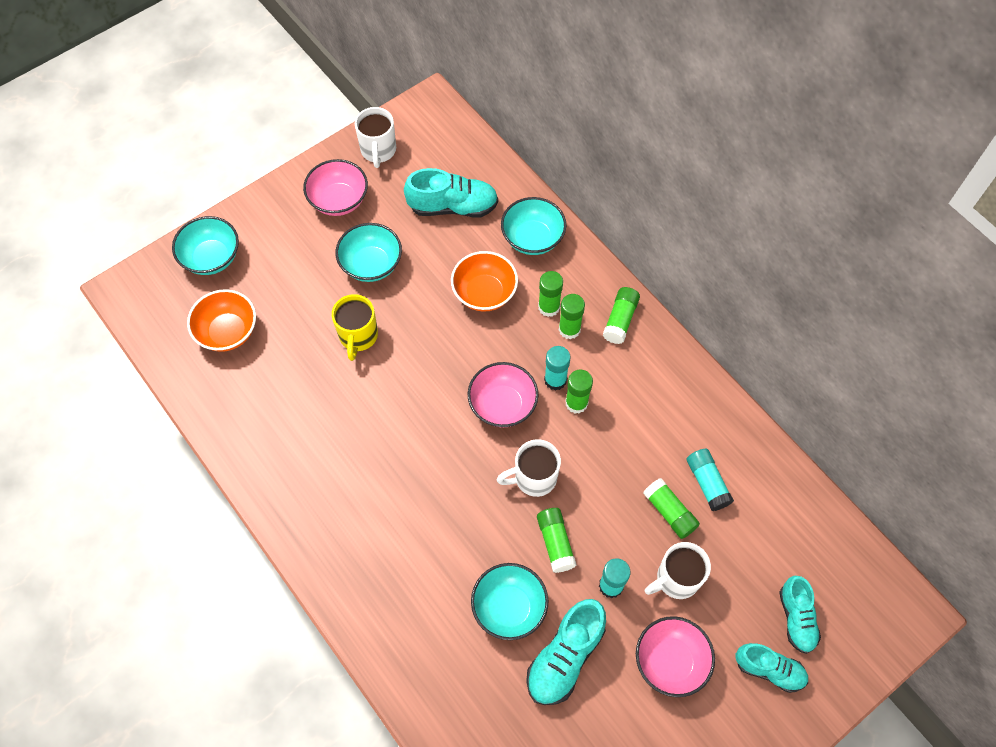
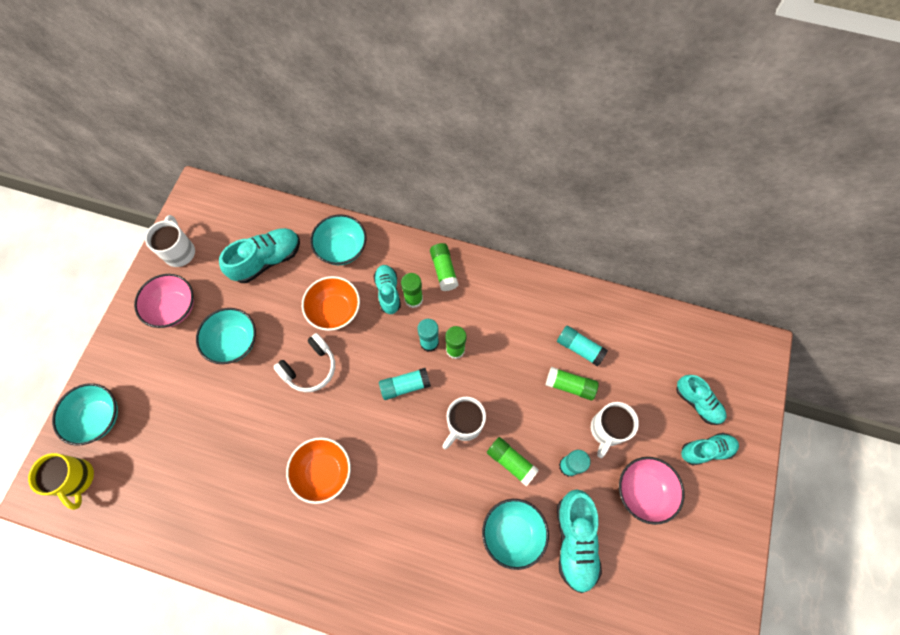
camera: 35 degrees left, 5 degrees up
orange bowl [187,289,256,352] -> orange bowl moved to [286,437,351,504]
yellow mug [332,294,378,361] -> yellow mug moved to [28,453,94,510]
white mug [355,107,396,168] -> white mug turned 150 degrees counterclockwise [145,215,195,267]
pink bowl [468,362,538,428] -> turquoise glue stick [379,368,431,400]
green glue stick [538,271,563,317] -> turquoise shoe [374,265,401,314]
none -> white headphones [274,333,335,392]

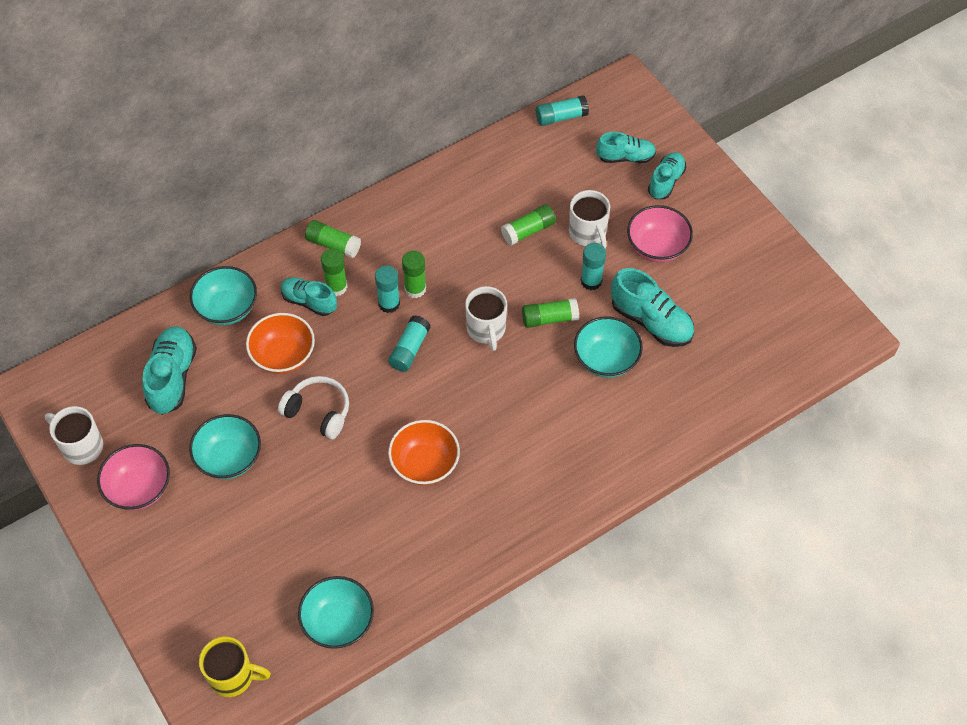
camera: 50 degrees left, 10 degrees down
turquoise bowl [52,383,118,446] -> turquoise bowl moved to [298,576,374,649]
white headphones [274,333,335,392] -> white headphones turned 60 degrees counterclockwise [278,376,349,439]
turquoise glue stick [557,326,608,367] -> turquoise glue stick moved to [536,95,589,126]

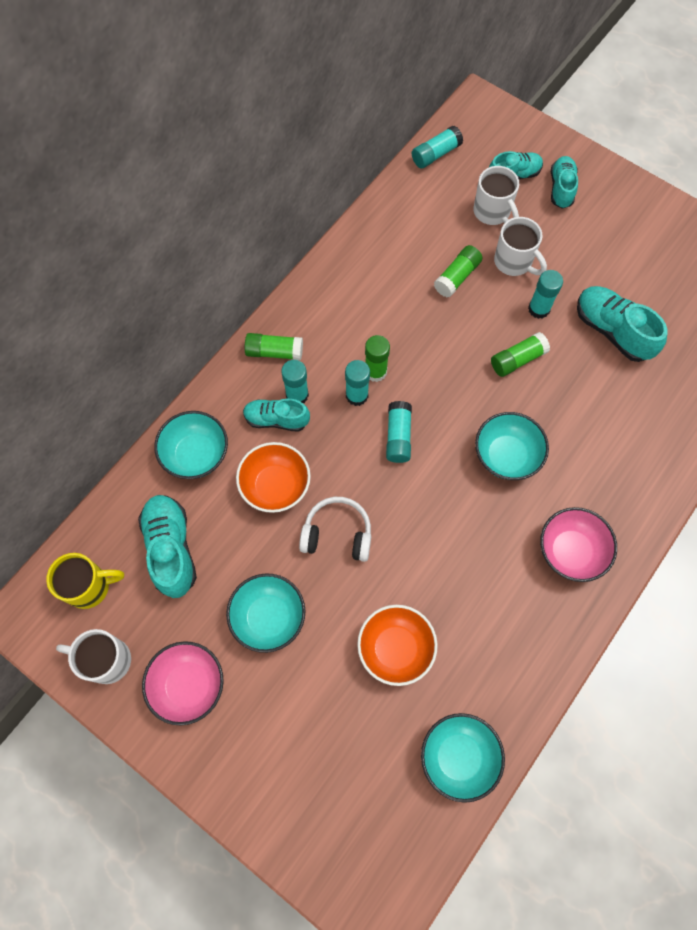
camera: 20 degrees left, 10 degrees up
yellow mug [199,637,271,697] -> yellow mug moved to [46,553,124,609]
green glue stick [321,249,348,296] -> turquoise glue stick [281,360,309,403]
orange bowl [388,420,460,485] -> orange bowl moved to [357,605,438,686]
white mug [465,286,507,351] -> white mug moved to [473,166,519,225]
turquoise bowl [574,316,643,378] -> turquoise bowl moved to [475,412,549,480]
turquoise shoe [611,268,694,347] -> turquoise shoe turned 150 degrees counterclockwise [577,286,668,362]
pink bowl [627,205,693,262] -> pink bowl moved to [540,507,617,582]

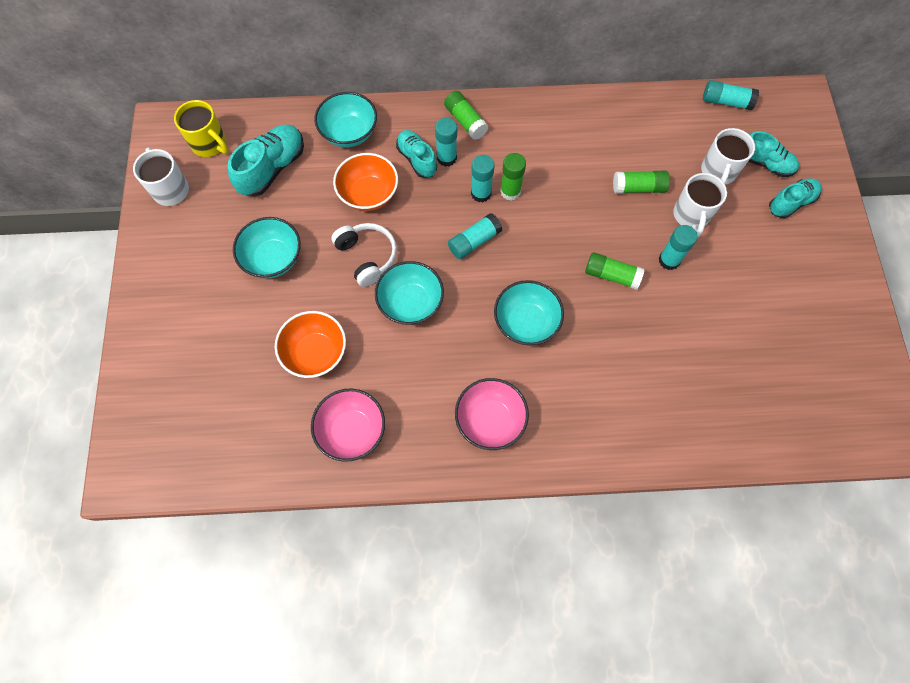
camera: 50 degrees right, 0 degrees up
pink bowl [142,641,224,725] -> pink bowl moved to [311,389,385,462]
turquoise bowl [421,713,505,803] -> turquoise bowl moved to [375,261,444,325]
turquoise shoe [577,286,668,362] -> none

